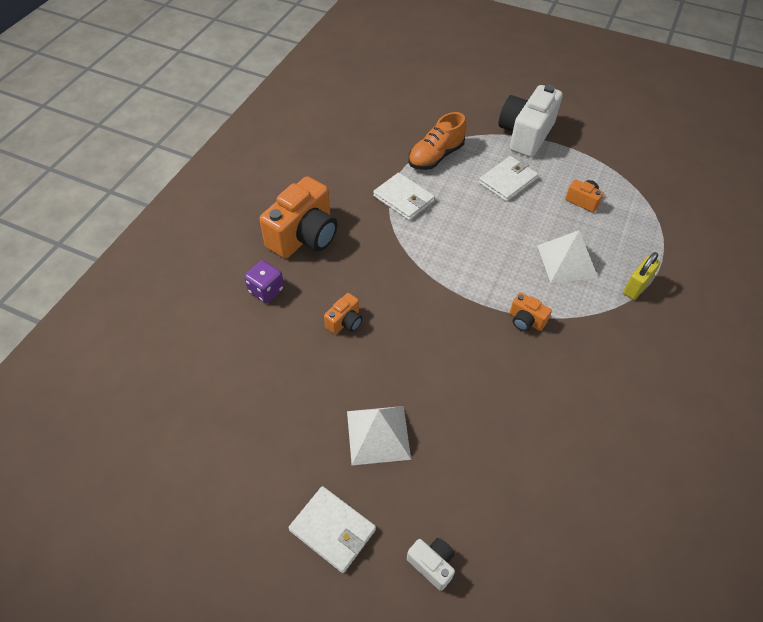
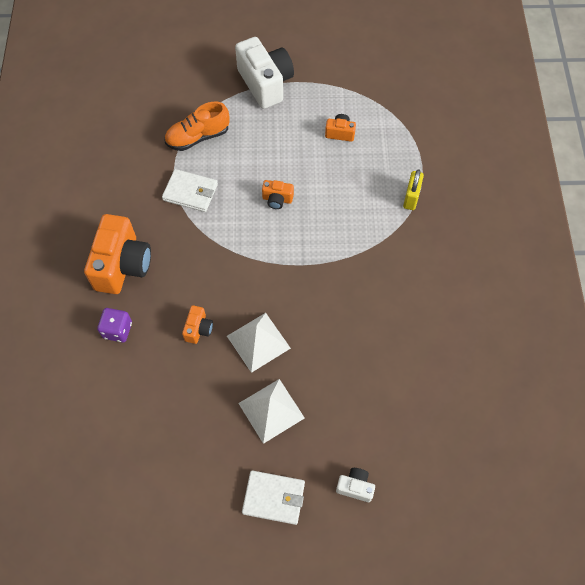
camera: 25 degrees left, 10 degrees up
orange shoe [409,112,466,170] -> orange shoe turned 45 degrees clockwise [165,101,230,151]
white wallet [479,156,538,202] -> none
white camera [499,85,562,157] -> white camera turned 150 degrees clockwise [235,37,294,109]
orange camera [510,293,552,331] -> orange camera moved to [262,180,294,209]
white pyramid [537,230,598,283] -> white pyramid moved to [227,313,291,373]

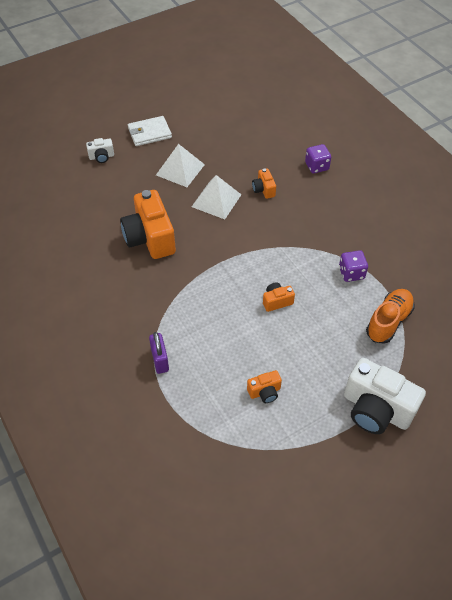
camera: 150 degrees right, 10 degrees down
orange camera [84,214,151,294] -> orange camera moved to [120,190,176,259]
white wallet [162,169,218,212] -> purple dice [339,250,368,282]
yellow padlock [403,169,424,210] -> purple padlock [149,332,169,374]

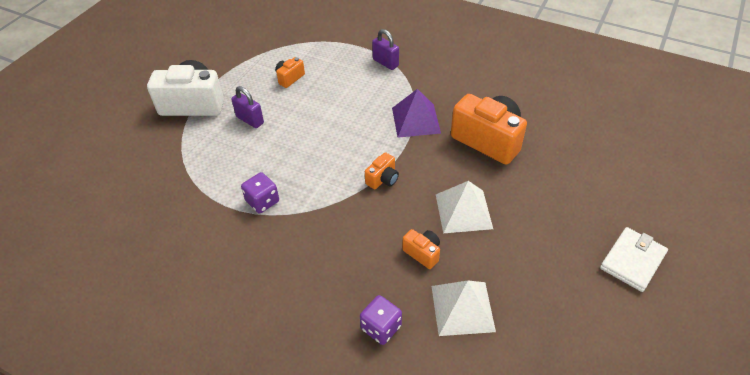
camera: 150 degrees right, 5 degrees down
white camera [86,138,114,163] -> none
white pyramid [156,144,205,187] -> white pyramid moved to [431,280,496,336]
orange camera [263,282,295,312] -> orange camera moved to [365,152,399,189]
orange shoe [366,289,414,344] -> none
none -> purple padlock [231,86,264,128]
none -> purple pyramid [392,89,441,138]

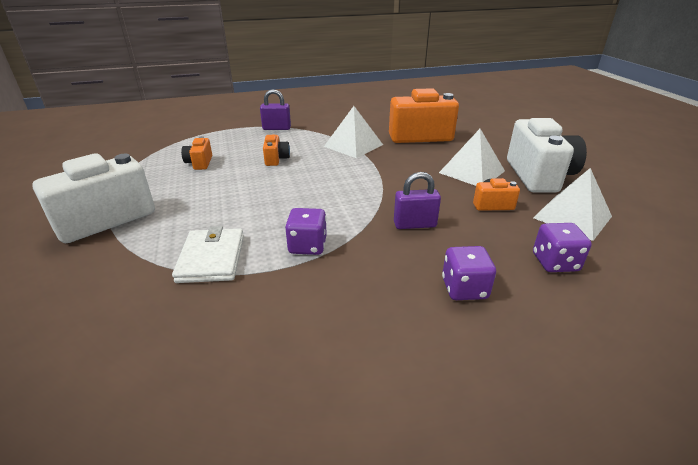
camera: 45 degrees left, 15 degrees down
purple padlock [231,86,264,128] -> purple padlock moved to [394,172,441,229]
orange camera [365,152,399,189] -> orange camera moved to [263,135,290,166]
purple pyramid [392,89,441,138] -> white pyramid [324,106,383,158]
white wallet [600,227,668,292] -> white wallet moved to [172,226,244,283]
none -> purple dice [442,246,496,300]
none -> white camera [507,118,587,193]

